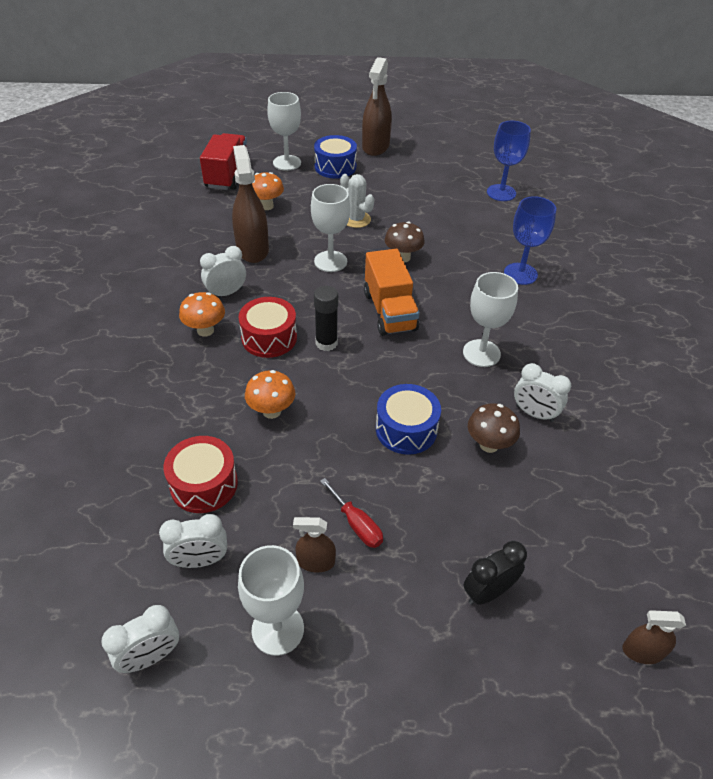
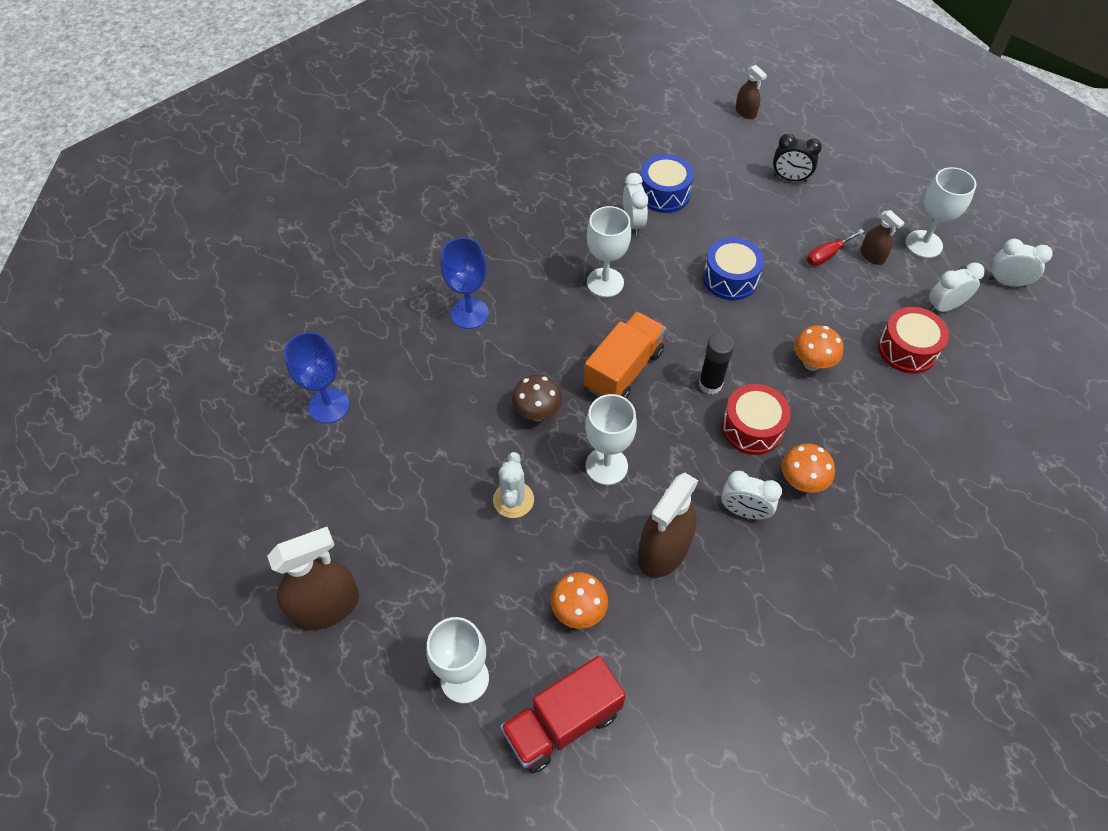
camera: 130 degrees left, 10 degrees up
white clock [159,514,227,568] -> white clock turned 60 degrees counterclockwise [929,262,985,312]
blue drum [314,135,357,179] -> blue drum moved to [640,154,694,213]
red screwdriver [320,478,383,548] -> red screwdriver turned 135 degrees counterclockwise [807,229,865,266]
brown mushroom [468,403,520,453] -> none

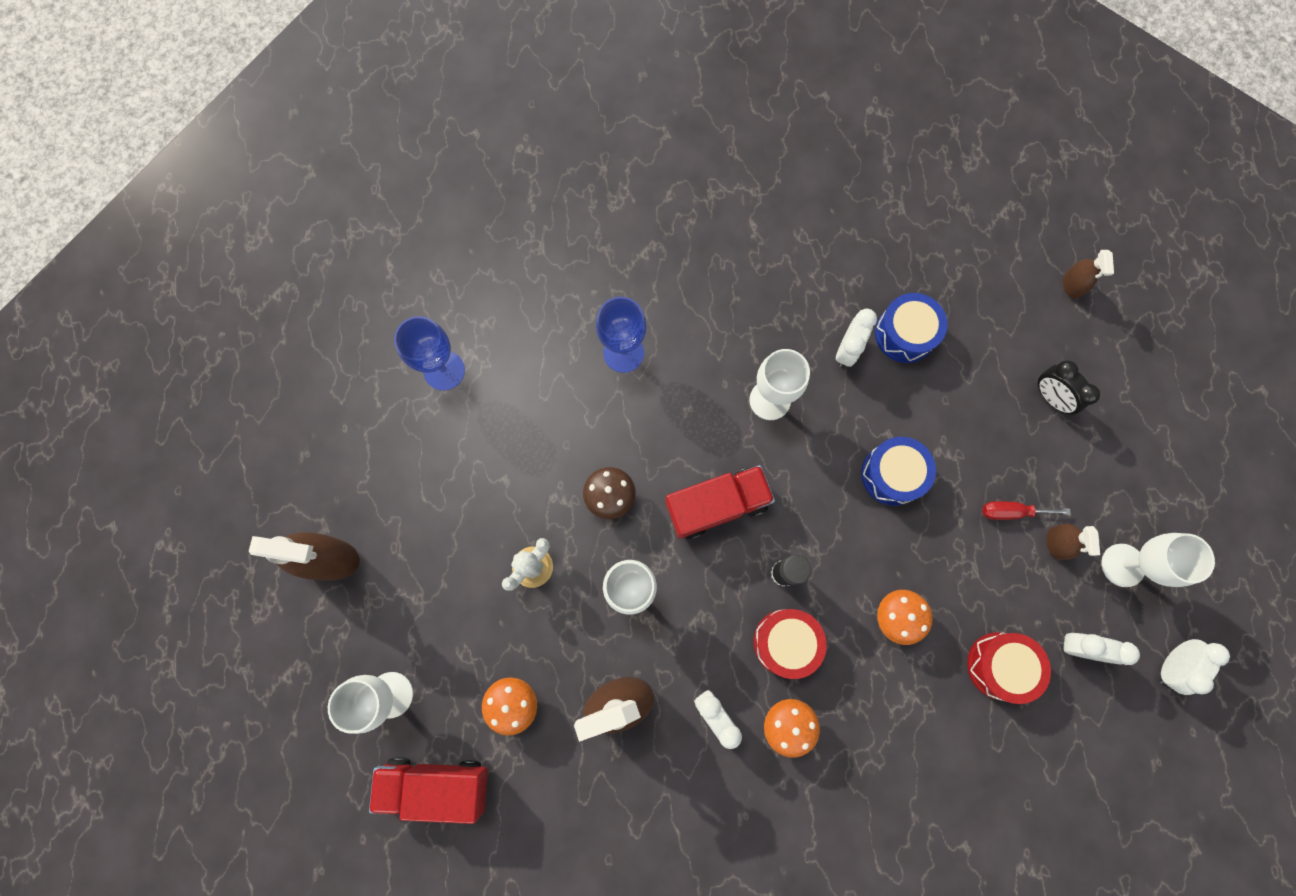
camera: 35 degrees right, 20 degrees up
orange truck [584,312,666,399] -> red truck [665,465,775,539]
white clock [989,239,1053,287] -> white clock turned 75 degrees clockwise [1159,639,1230,695]

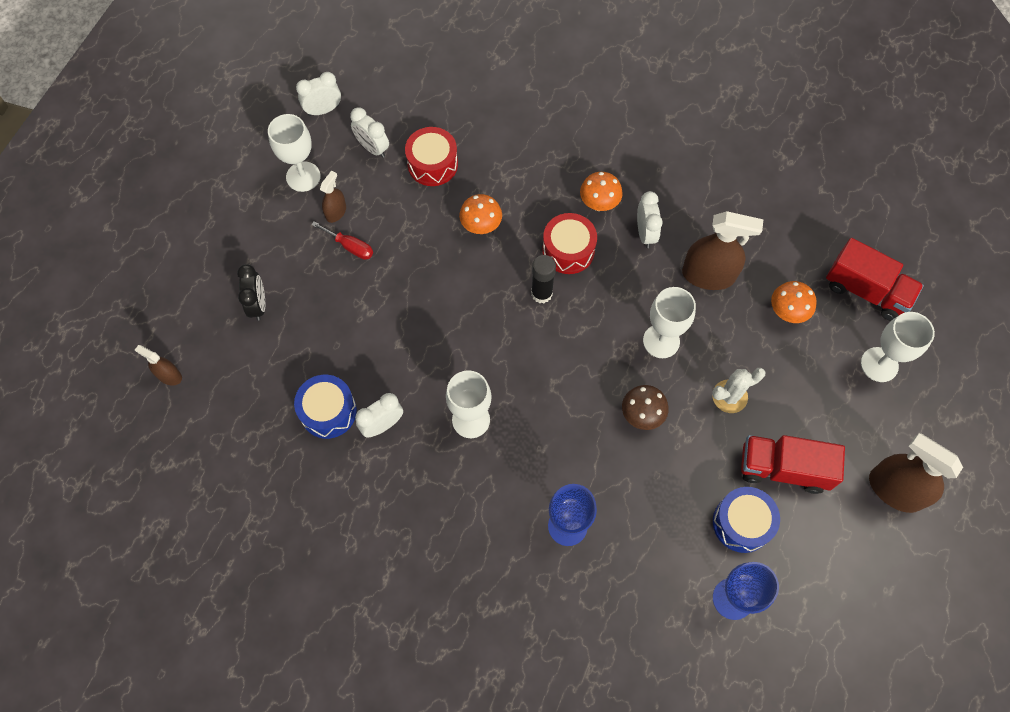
camera: 150 degrees left, 10 degrees down
red truck [665,465,775,539] -> red truck moved to [741,435,845,494]
blue drum [861,437,936,506] -> blue drum moved to [713,487,780,553]
brown spray bottle [1063,250,1114,299] -> brown spray bottle turned 90 degrees counterclockwise [135,345,182,386]

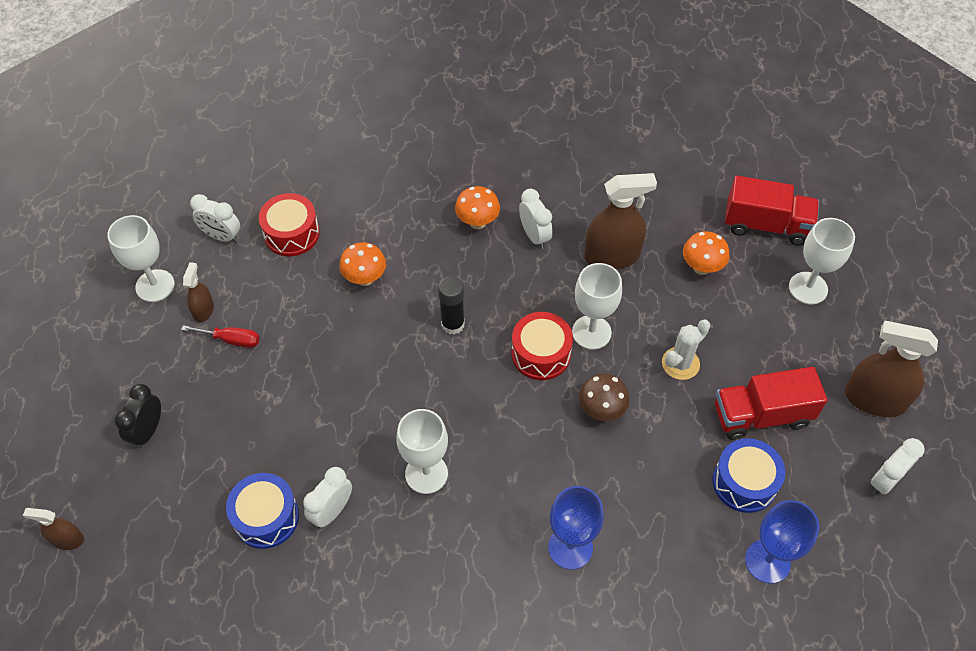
camera: 20 degrees left, 10 degrees down
black clock [237,264,265,321] -> black clock turned 135 degrees counterclockwise [115,384,161,448]
white clock [296,72,341,116] -> white clock moved to [871,438,924,495]
red drum [542,213,597,274] -> red drum moved to [512,312,573,380]

